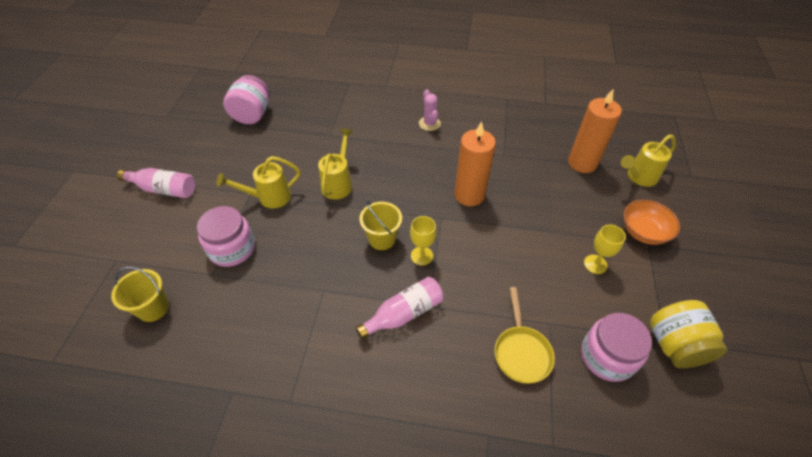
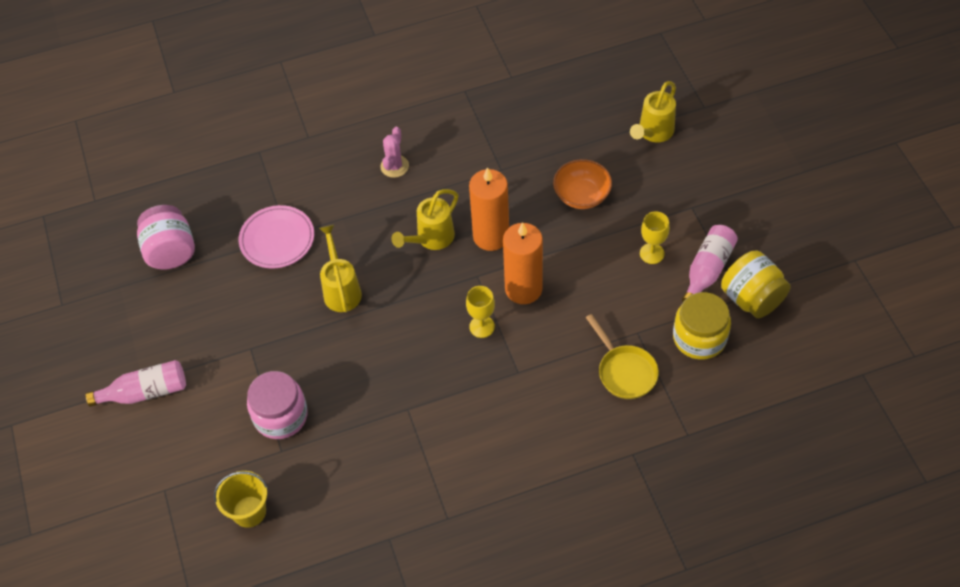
camera: 25 degrees left, 5 degrees up
yellow watering can [217,156,300,208] -> yellow watering can moved to [391,189,458,250]
pink bottle [356,277,444,340] -> pink bottle moved to [682,225,738,302]
yellow bucket [360,201,402,250] -> none
pink cactus [419,89,441,131] -> pink cactus turned 60 degrees clockwise [380,127,409,178]
orange candle [568,89,622,173] -> orange candle moved to [503,222,543,304]
pink jar [581,313,652,382] -> yellow jar [673,292,731,360]
orange bowl [623,200,680,245] -> orange bowl moved to [553,159,612,209]
none -> pink plate [239,205,314,268]

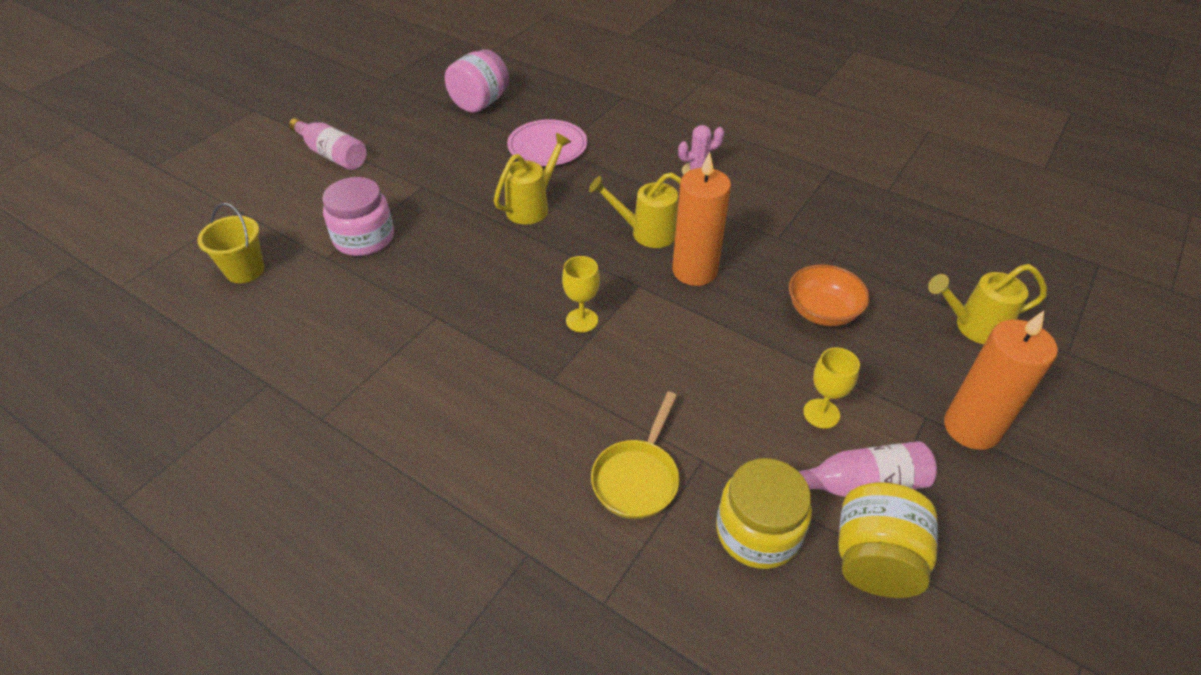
camera: 50 degrees right, 10 degrees down
orange candle [503,222,543,304] -> orange candle moved to [944,311,1058,450]

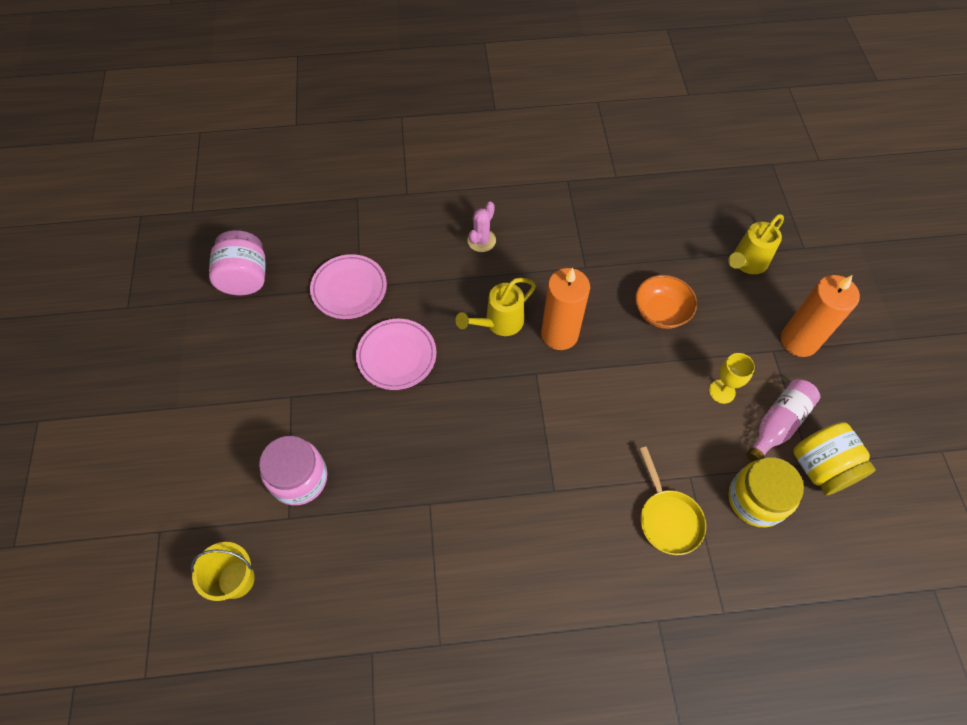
camera: 40 degrees left, 15 degrees up
pink bottle [289,118,367,170] -> none
yellow watering can [494,133,571,224] -> pink plate [356,319,436,390]
yellow goblet [562,256,600,332] -> none

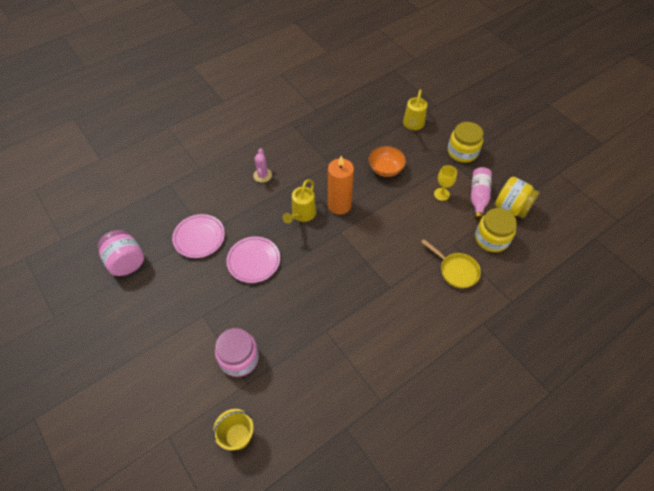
camera: 30 degrees left, 5 degrees down
orange candle [781,275,860,357] -> yellow jar [448,122,484,162]

